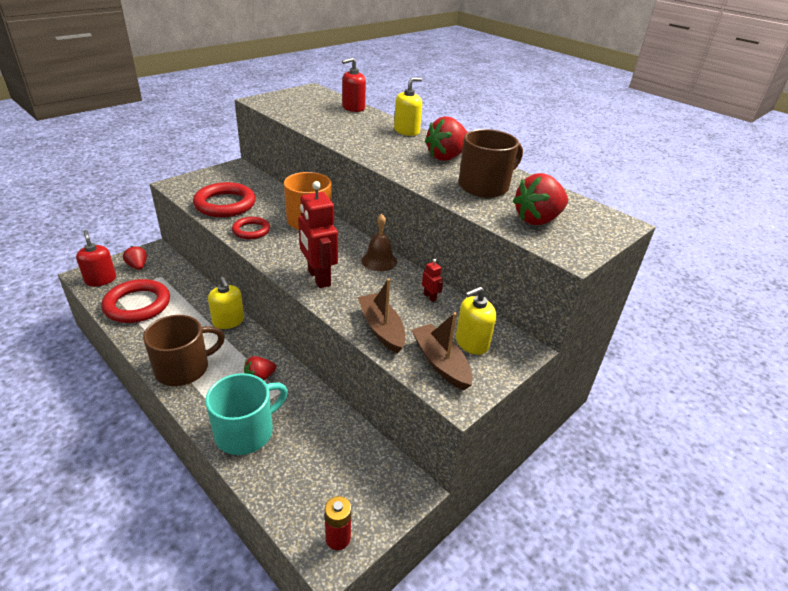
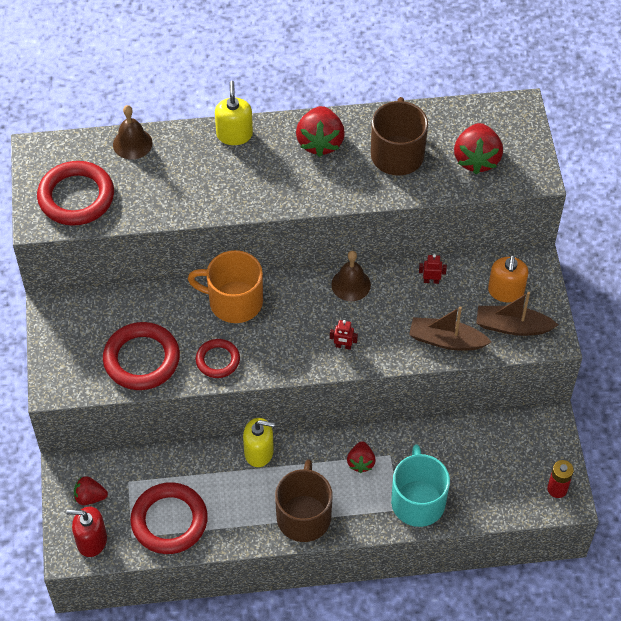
camera: 50 degrees left, 20 degrees up
red robot [298,181,338,288] -> red robot [330,320,358,350], size x0.43
red soap dispenser [342,58,366,112] -> brown bell [113,105,153,159]
yellow soap dispenser [456,287,496,355] -> orange soap dispenser [488,255,529,303]
none -> red ring [37,161,114,226]

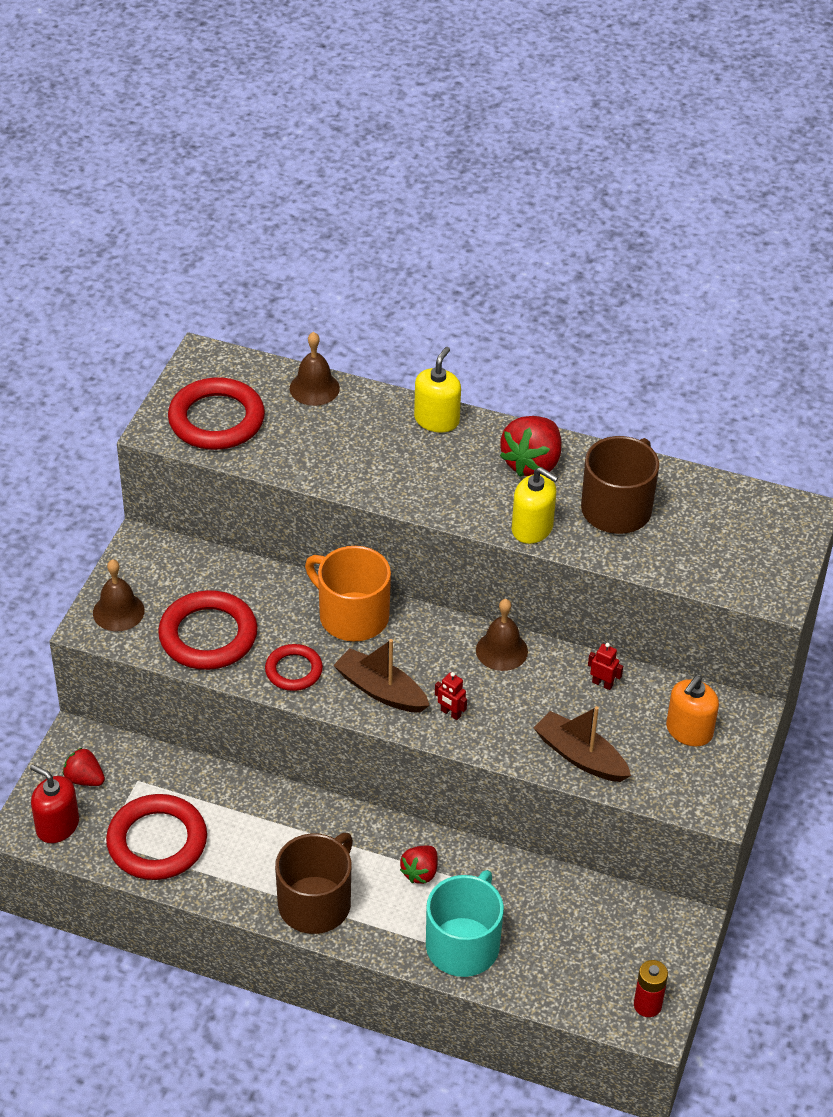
camera: 25 degrees right, 10 degrees down
yellow soap dispenser [243,418,275,467] -> yellow soap dispenser moved to [512,467,559,544]
red strawberry [454,123,503,174] -> none
brown boat [476,292,558,336] -> brown boat moved to [333,639,430,713]
none -> brown bell [93,559,145,631]

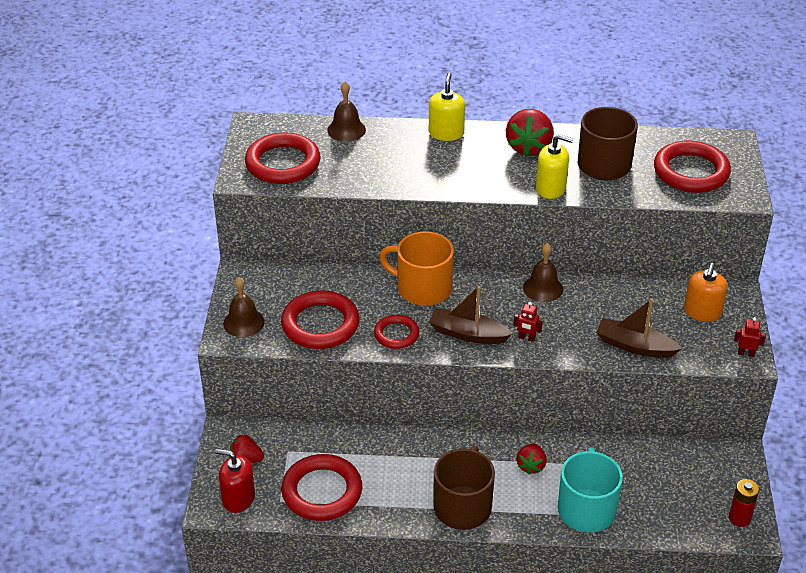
camera: 15 degrees left, 5 degrees down
red robot [588,643,623,690] -> red robot moved to [734,317,766,357]
none -> red ring [654,141,731,193]

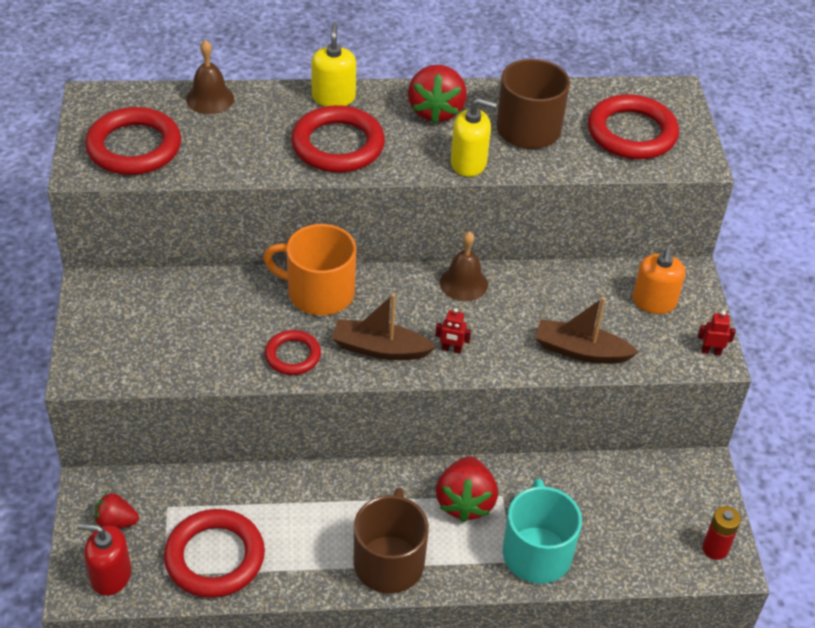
camera: 10 degrees left, 5 degrees up
brown bell [223,277,265,337] -> none
red ring [281,290,360,349] -> red ring moved to [291,105,385,173]
red strawberry [516,444,547,474] -> red strawberry [436,456,498,522], size x1.69

